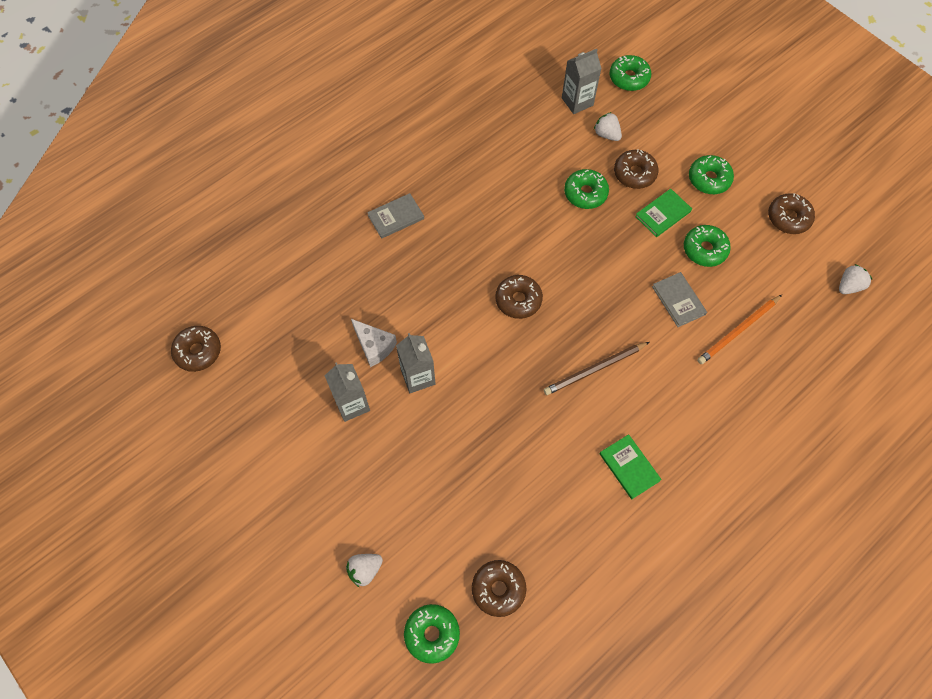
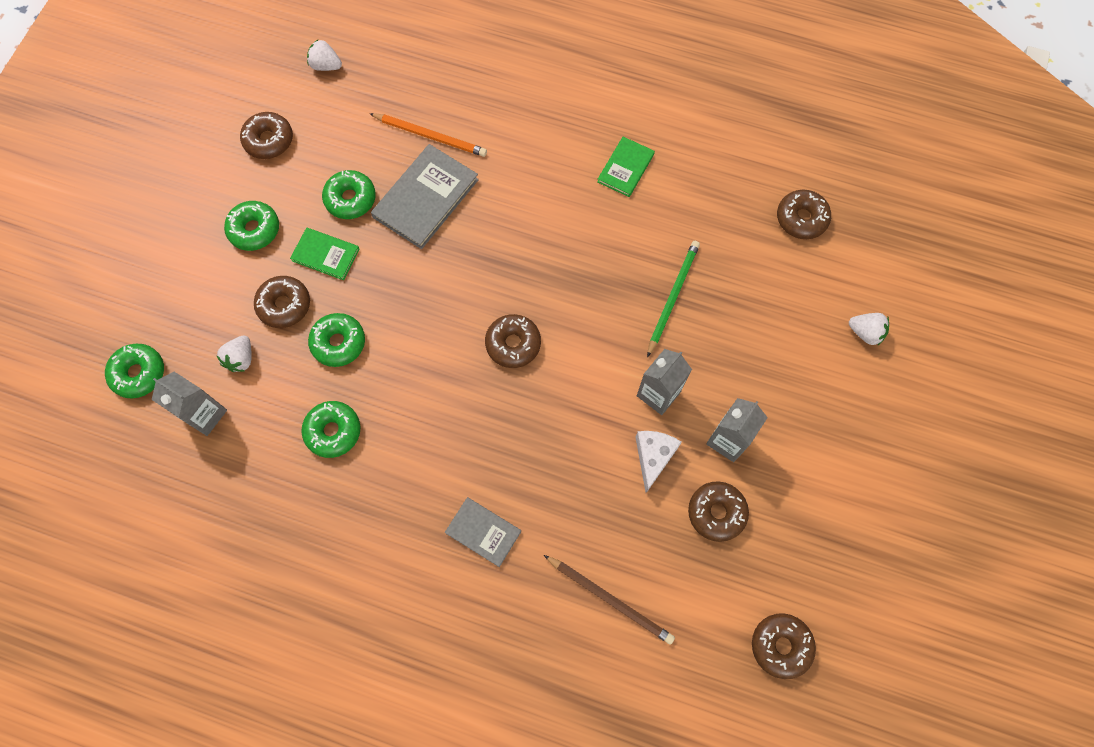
camera: 120 degrees left, 5 degrees up
green donut [404,604,460,664] -> green donut moved to [301,401,361,458]
brown pencil [544,342,649,395] -> brown pencil moved to [544,555,675,645]
grey book [652,272,707,327] -> grey book [371,144,479,249], size x1.69
none -> green pencil [647,241,700,357]
none -> brown donut [688,481,749,542]

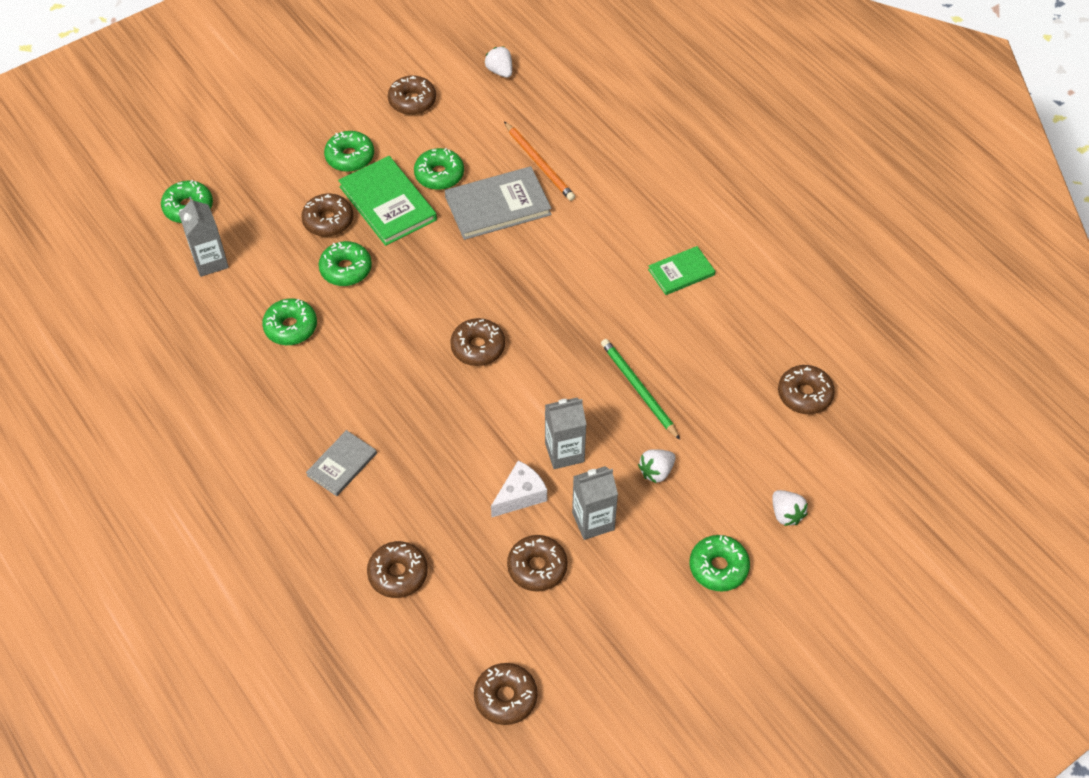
camera: 35 degrees right, 15 degrees down
white strawberry [216,336,252,372] -> white strawberry moved to [638,449,676,483]
green book [290,228,360,280] -> green book [338,156,437,246], size x1.69
grey book [445,497,521,567] -> grey book turned 60 degrees clockwise [306,430,377,496]
brown pencil [544,555,675,645] -> brown donut [367,541,428,598]
green pencil [647,241,700,357] -> green pencil turned 90 degrees counterclockwise [601,339,680,440]
none -> green donut [689,535,750,591]

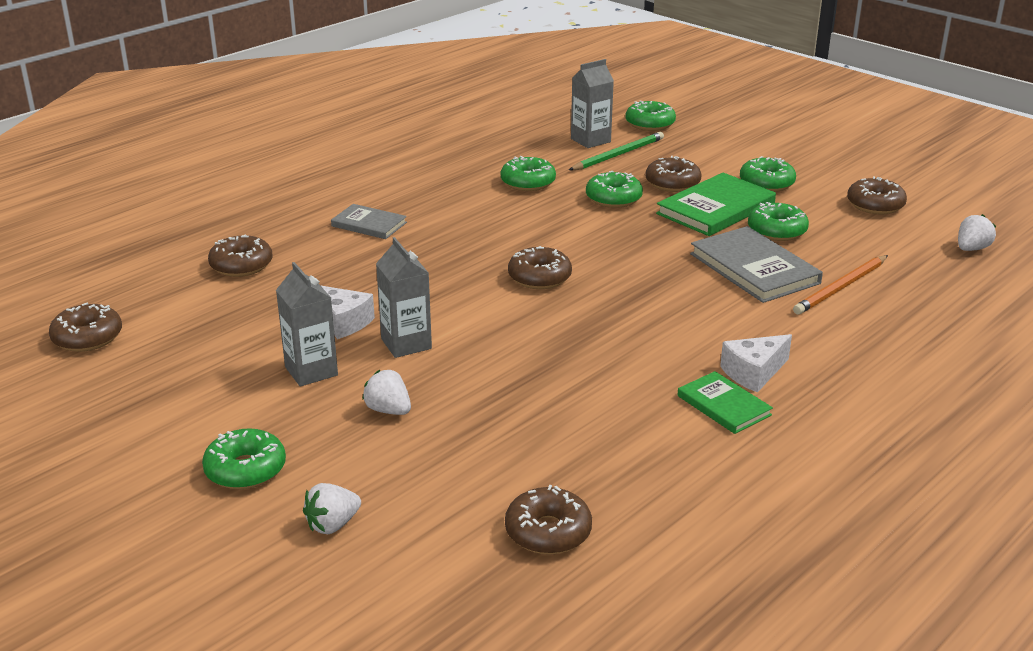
camera: 80 degrees right, 25 degrees down
brown donut [507,535,568,592] -> none
green pencil [601,339,680,440] -> green pencil moved to [569,132,664,170]
none -> white cheese [720,334,792,393]

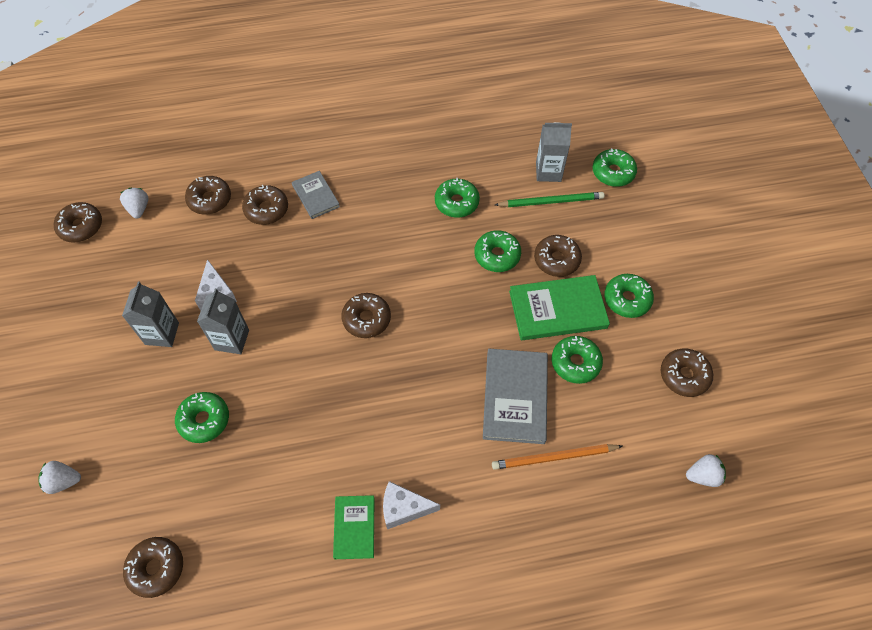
camera: 35 degrees right, 30 degrees up
green donut [202,428,286,489] -> green donut moved to [175,392,229,443]
white strawberry [362,370,411,415] -> white strawberry moved to [120,188,148,219]
none -> brown donut [242,185,288,225]

